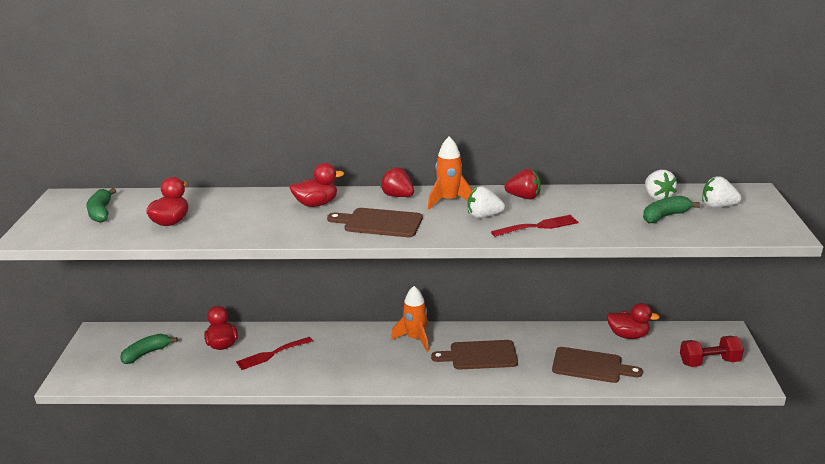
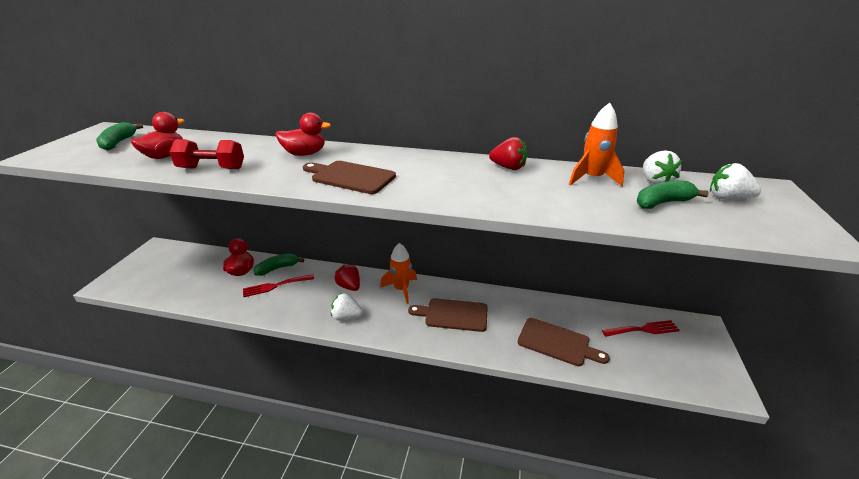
camera: 10 degrees right, 5 degrees up
green banana [120,334,178,364] -> green banana moved to [254,254,304,276]
red strawberry [380,167,414,197] -> red strawberry moved to [335,264,360,291]
orange rocket [428,136,472,209] -> orange rocket moved to [569,103,625,186]
white strawberry [467,186,505,218] -> white strawberry moved to [331,293,363,321]
red fork [491,215,579,237] -> red fork moved to [602,320,680,337]
red duck [606,303,660,339] -> none
red dumbbell [680,336,744,367] -> red dumbbell moved to [169,139,244,169]

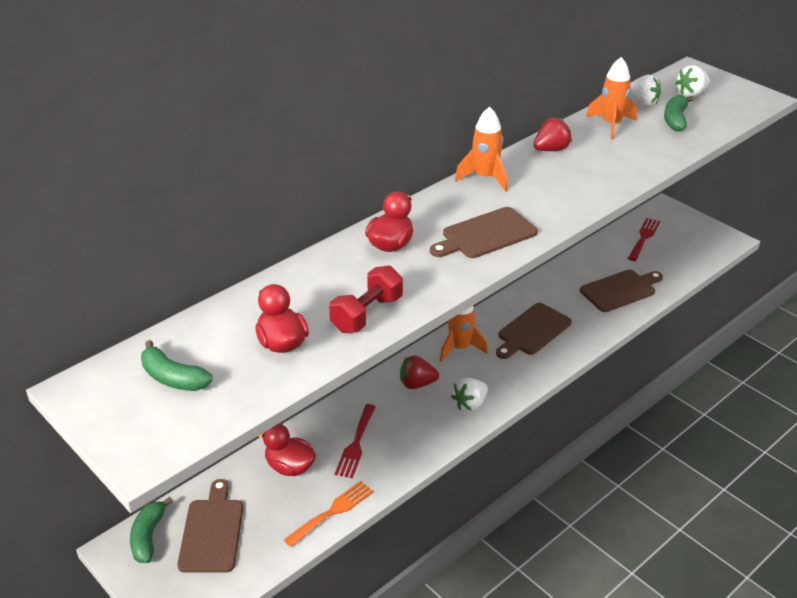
camera: 55 degrees left, 5 degrees up
green banana [254,254,304,276] -> green banana moved to [130,497,173,563]
none -> brown cutting board [177,479,243,573]
none -> orange fork [284,481,374,547]
none -> orange rocket [455,107,507,192]

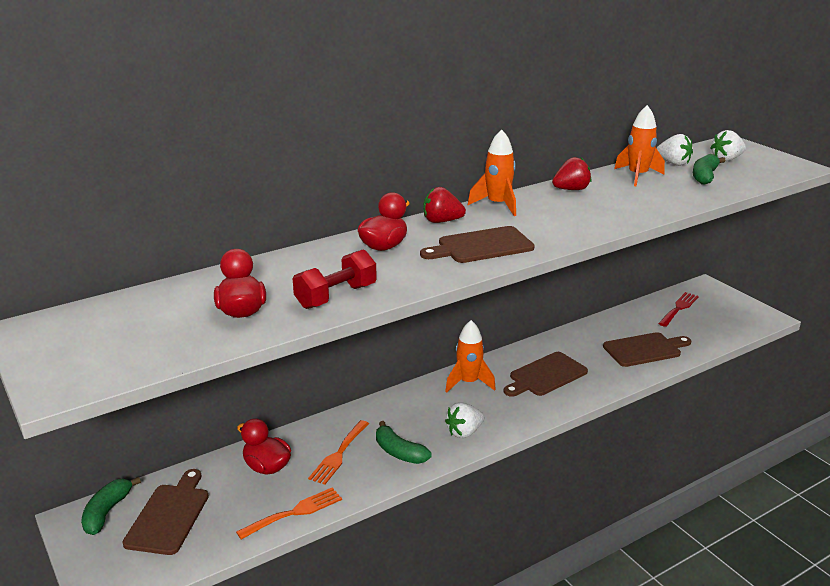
camera: 10 degrees right, 10 degrees down
green banana [141,340,213,391] -> green banana moved to [376,421,431,464]
red fork [335,404,376,478] -> orange fork [308,420,369,485]
red strawberry [400,355,439,389] -> red strawberry moved to [424,187,466,223]

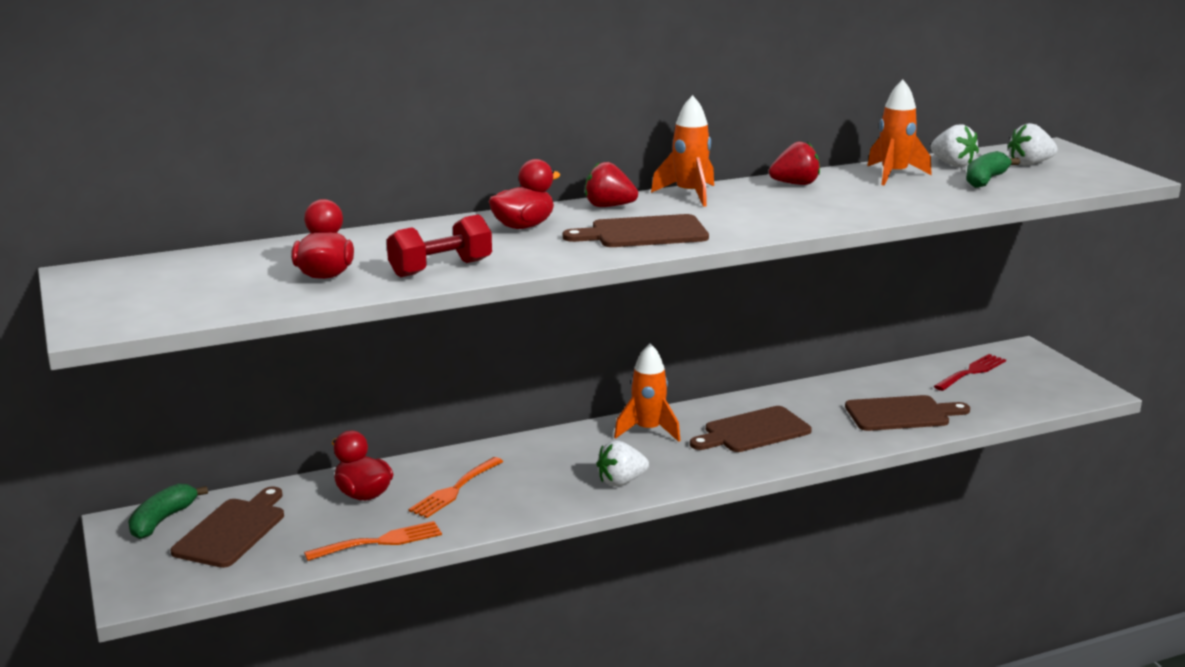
camera: 10 degrees right, 5 degrees down
green banana [376,421,431,464] -> none

